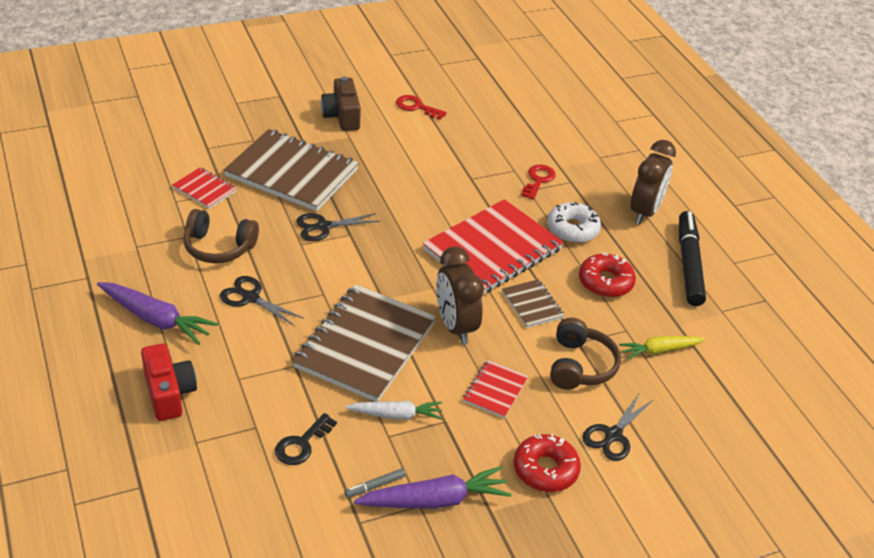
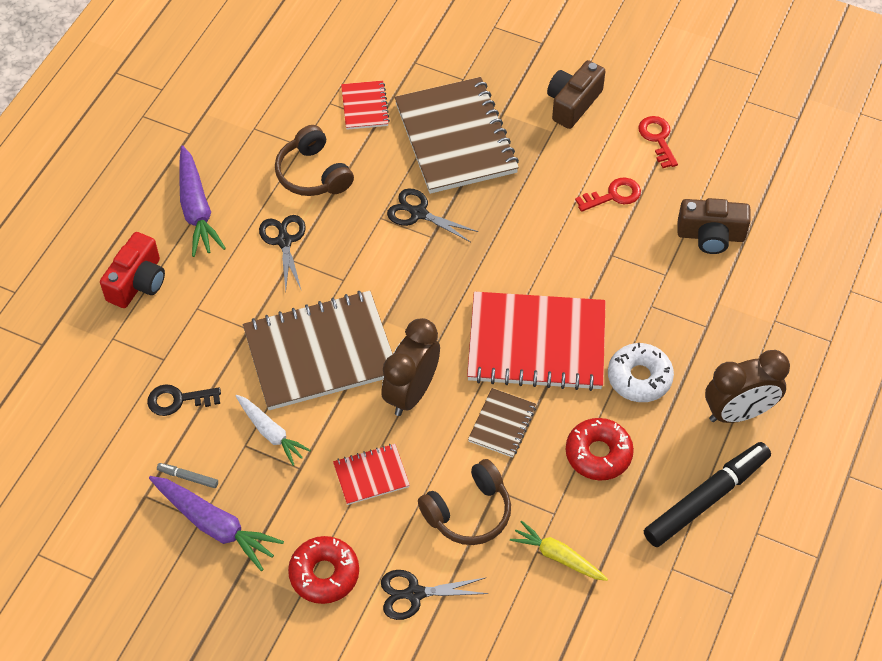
camera: 50 degrees right, 15 degrees up
red key [521,164,556,200] -> red key moved to [575,177,641,212]
none -> brown camera [677,198,751,254]

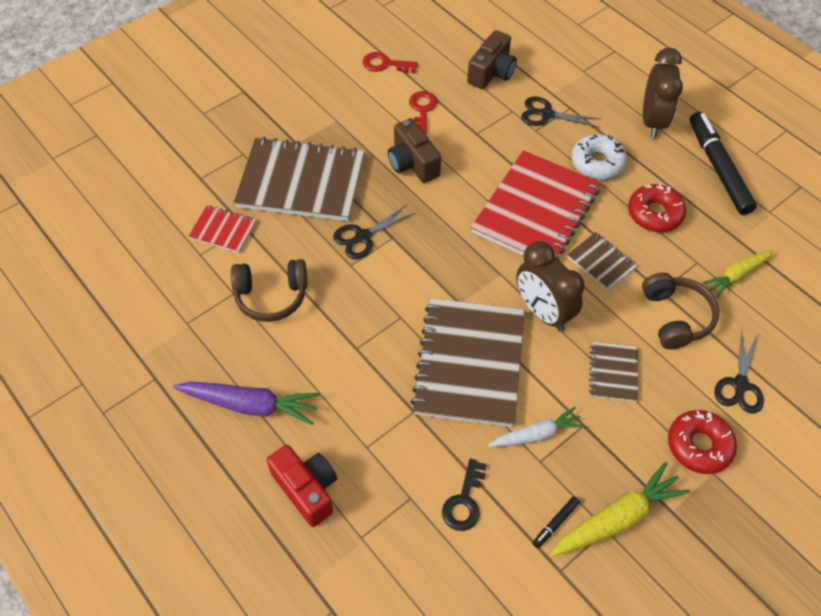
camera: 65 degrees left, 0 degrees up
purple carrot [149,476,284,571] -> yellow carrot [550,462,690,556]
grey marker [157,463,218,488] -> black marker [533,496,580,548]
black scissors [259,215,306,291] -> black scissors moved to [521,97,601,128]
red notebook [333,444,410,505] -> brown notebook [589,342,638,402]
brown camera [547,60,606,129] -> brown camera moved to [388,118,441,183]

